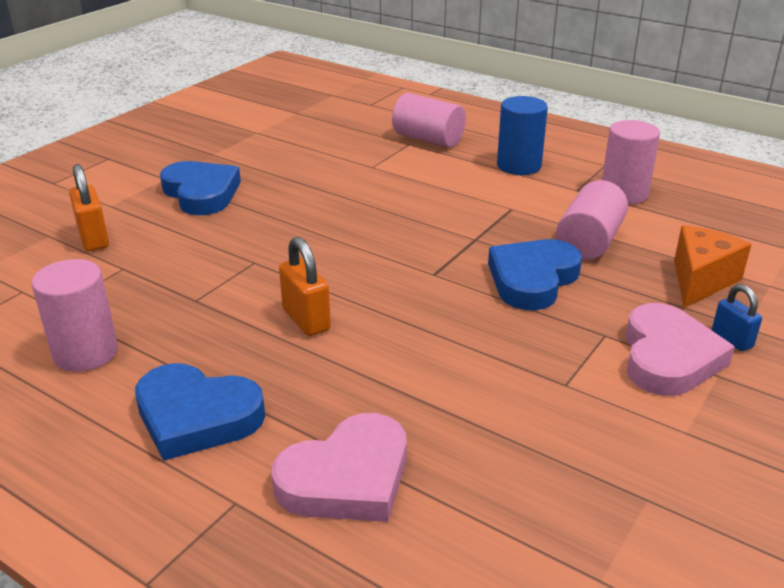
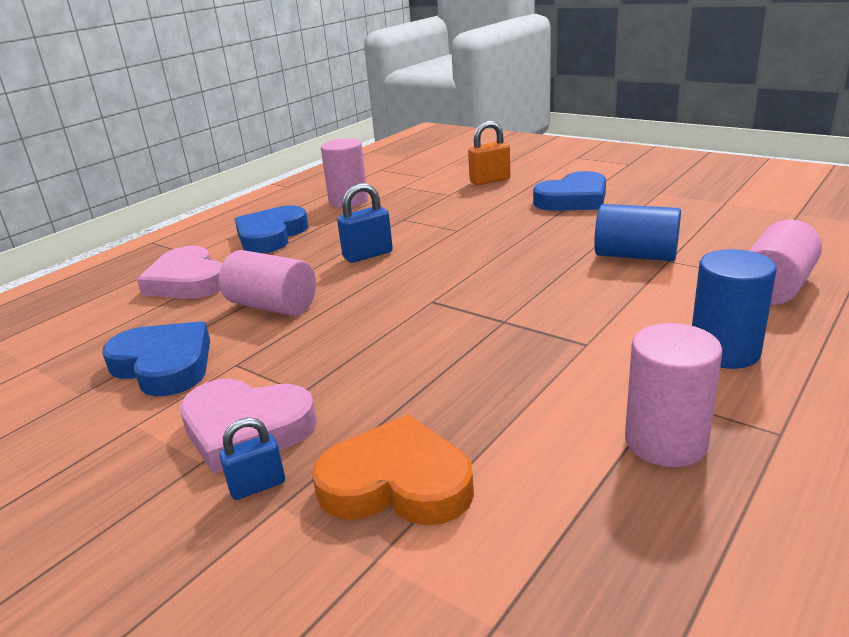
camera: 95 degrees right, 5 degrees down
orange padlock [279,237,331,336] -> blue padlock [337,183,393,263]
blue heart [488,239,582,310] -> blue heart moved to [102,321,210,396]
pink cylinder [556,180,628,260] -> pink cylinder moved to [219,250,316,316]
orange cheese [674,225,752,308] -> orange heart [312,414,474,525]
none -> blue cylinder [594,204,681,261]

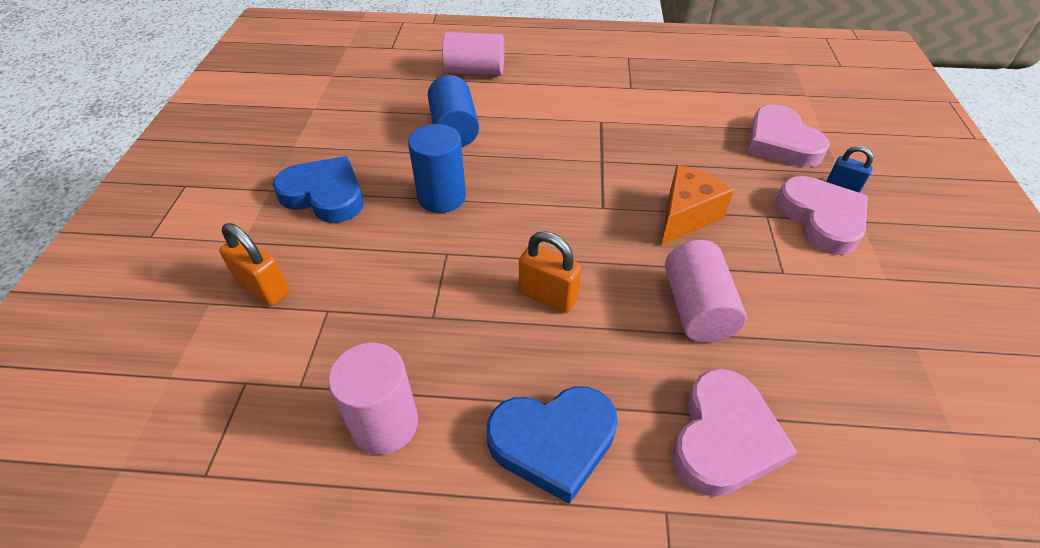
camera: 125 degrees left, 20 degrees up
blue heart [102,321,210,396] -> none
orange heart [312,414,474,525] -> pink heart [748,104,830,167]
blue padlock [337,183,393,263] -> orange padlock [519,231,582,313]
pink cylinder [625,323,722,467] -> none
blue cylinder [692,249,777,369] -> blue cylinder moved to [408,124,466,213]
none -> orange cheese [661,165,734,245]

